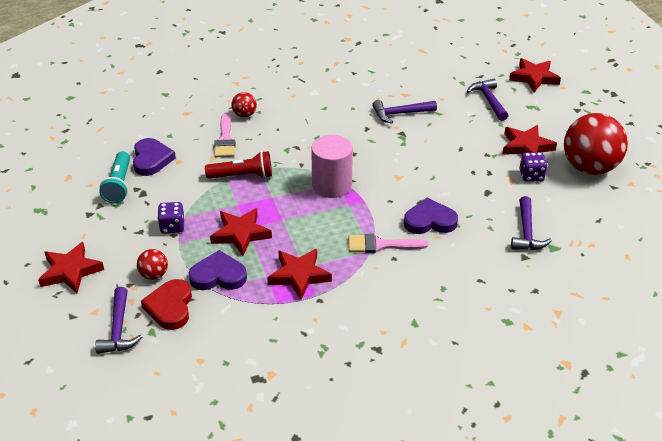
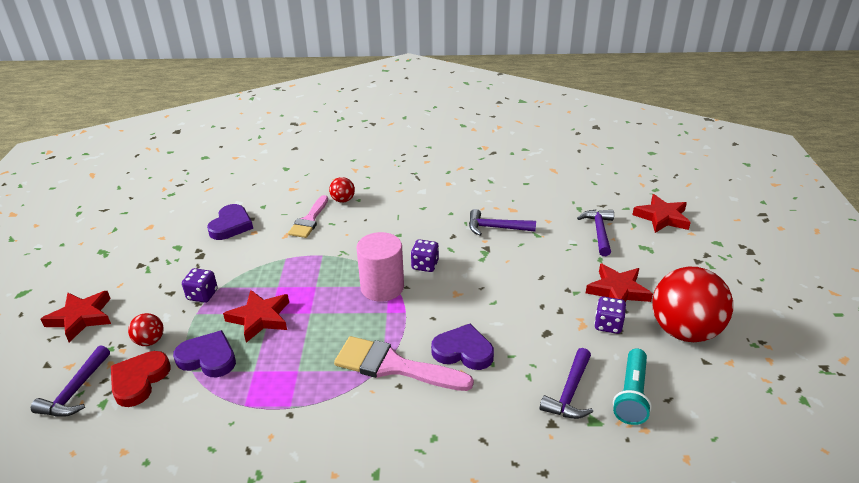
camera: 20 degrees right, 5 degrees down
turquoise flashlight [99,151,130,204] -> turquoise flashlight moved to [613,348,652,425]
red flashlight [205,151,272,179] -> none
red star [267,249,332,300] -> none
pink brush [348,234,428,253] -> pink brush [334,336,474,391], size x1.51
none -> purple dice [411,239,439,272]

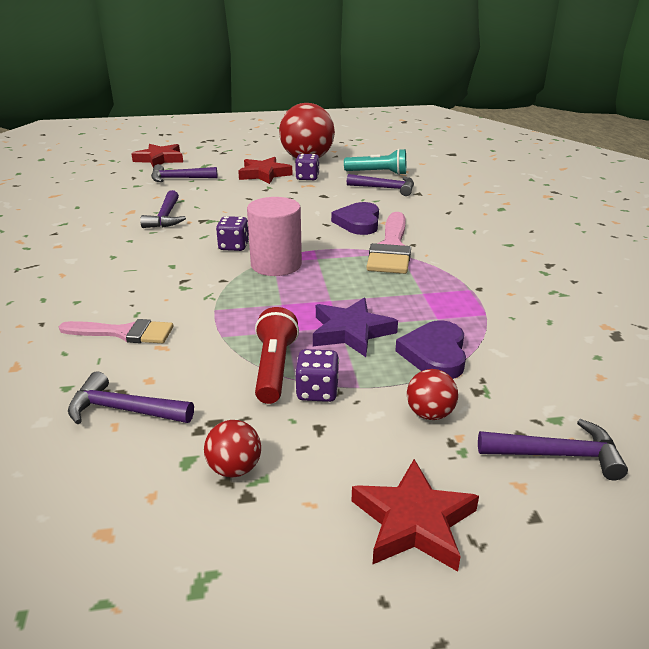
camera: 100 degrees left, 5 degrees down
red heart [111,351,170,407] -> none
purple heart [207,204,253,240] -> purple hammer [68,371,194,424]
red star [223,290,289,343] -> purple star [313,298,398,357]
red ball [329,177,355,203] -> red ball moved to [204,420,261,478]
none -> red flashlight [255,307,299,404]

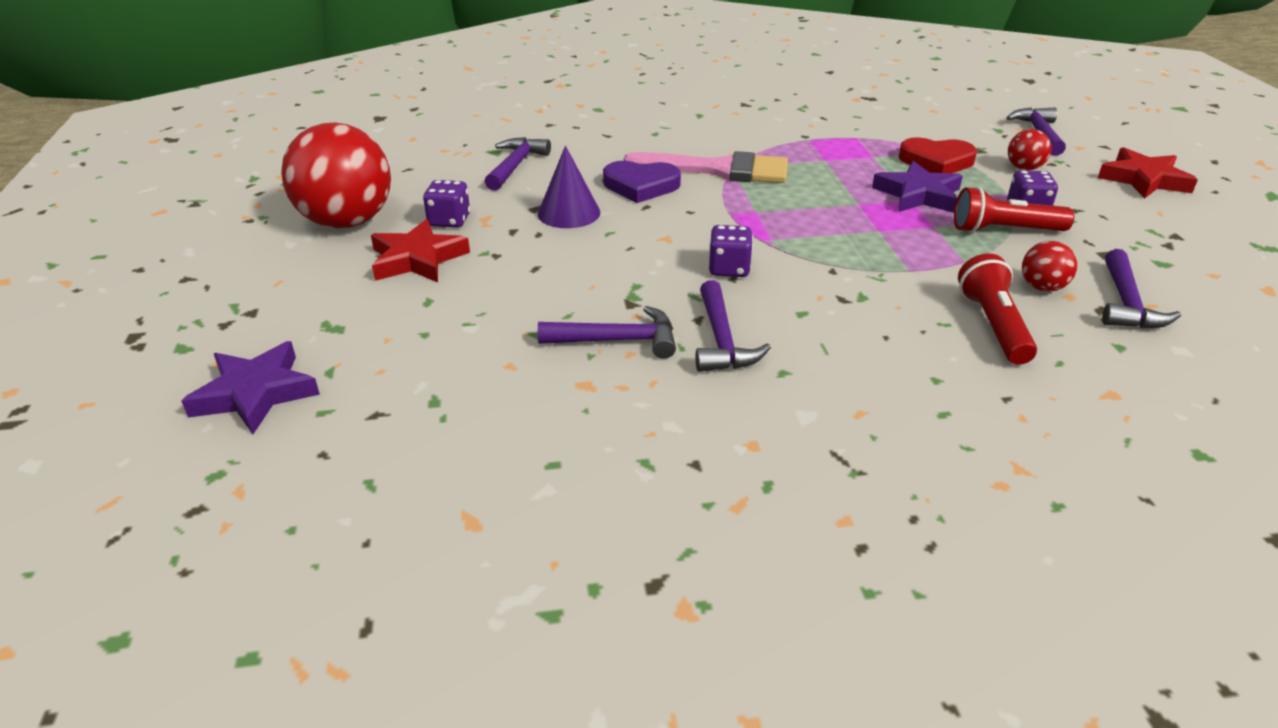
camera: 90 degrees left, 5 degrees up
pink brush [59,319,173,343] -> red flashlight [958,253,1037,365]
red star [131,144,183,168] -> purple star [182,341,320,434]
purple hammer [151,164,217,182] -> purple hammer moved to [696,280,771,372]
red ball [204,420,261,478] -> red ball moved to [1022,241,1077,292]
pink cylinder [247,197,302,276] -> none
turquoise flashlight [344,149,406,175] -> none
purple heart [395,320,466,379] -> red heart [899,137,977,173]
none -> purple cone [538,146,600,228]

